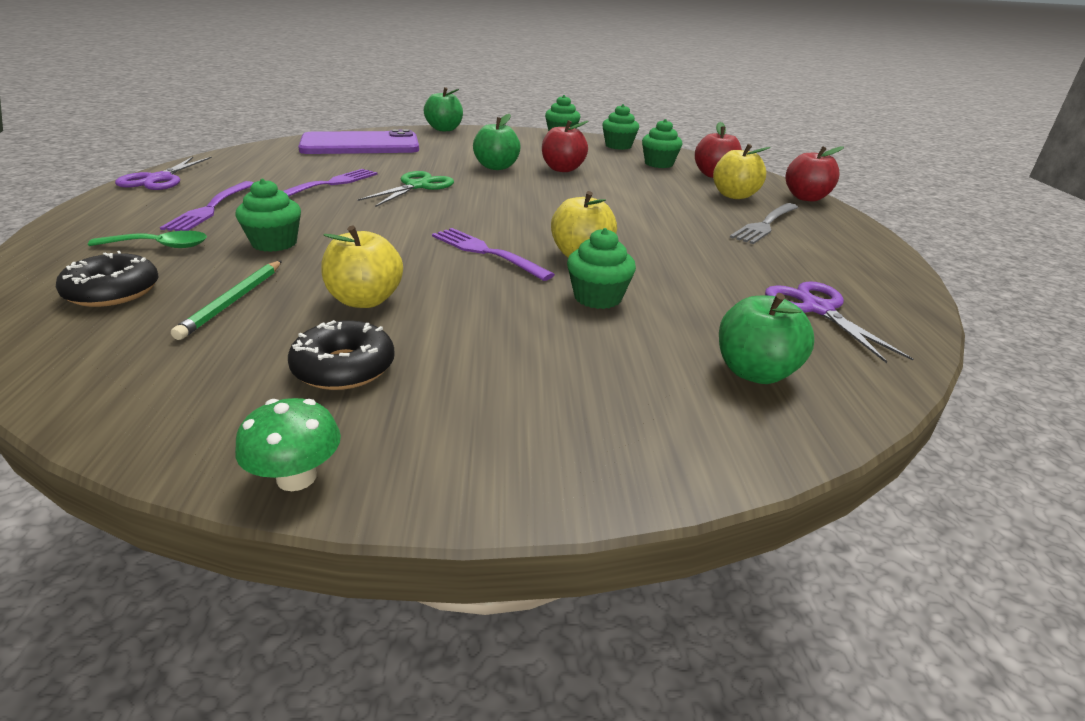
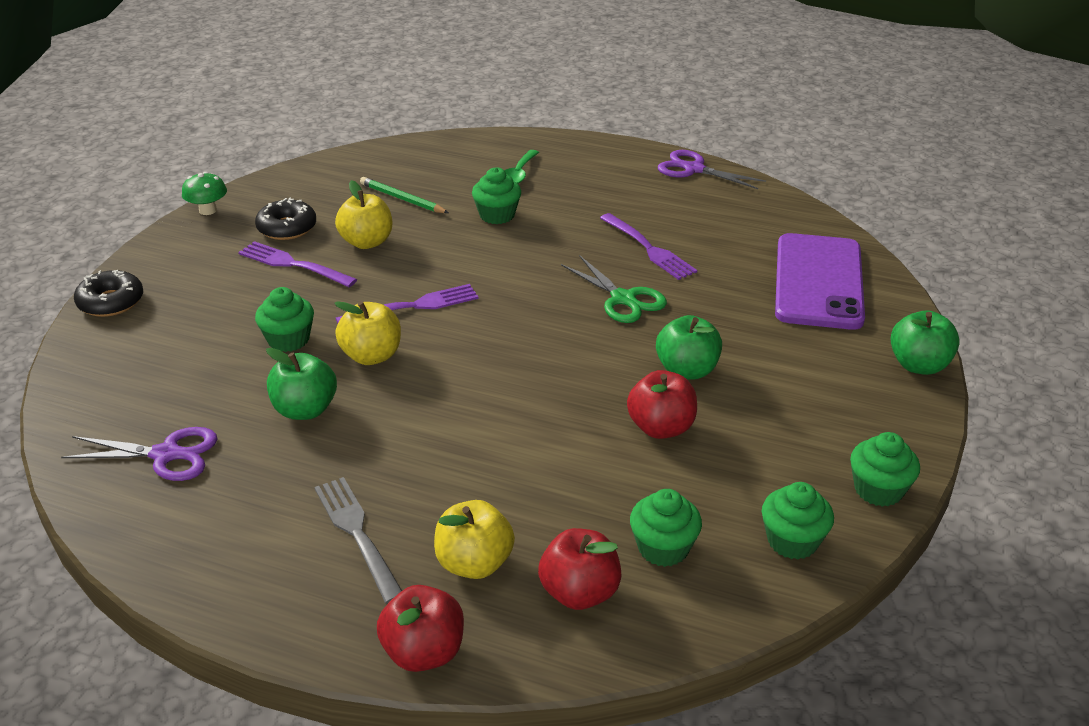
camera: 115 degrees right, 5 degrees up
black donut [56,251,158,307] -> black donut moved to [74,270,143,317]
purple fork [160,181,254,231] -> purple fork moved to [238,241,357,287]
green apple [719,293,814,384] -> green apple moved to [266,348,337,420]

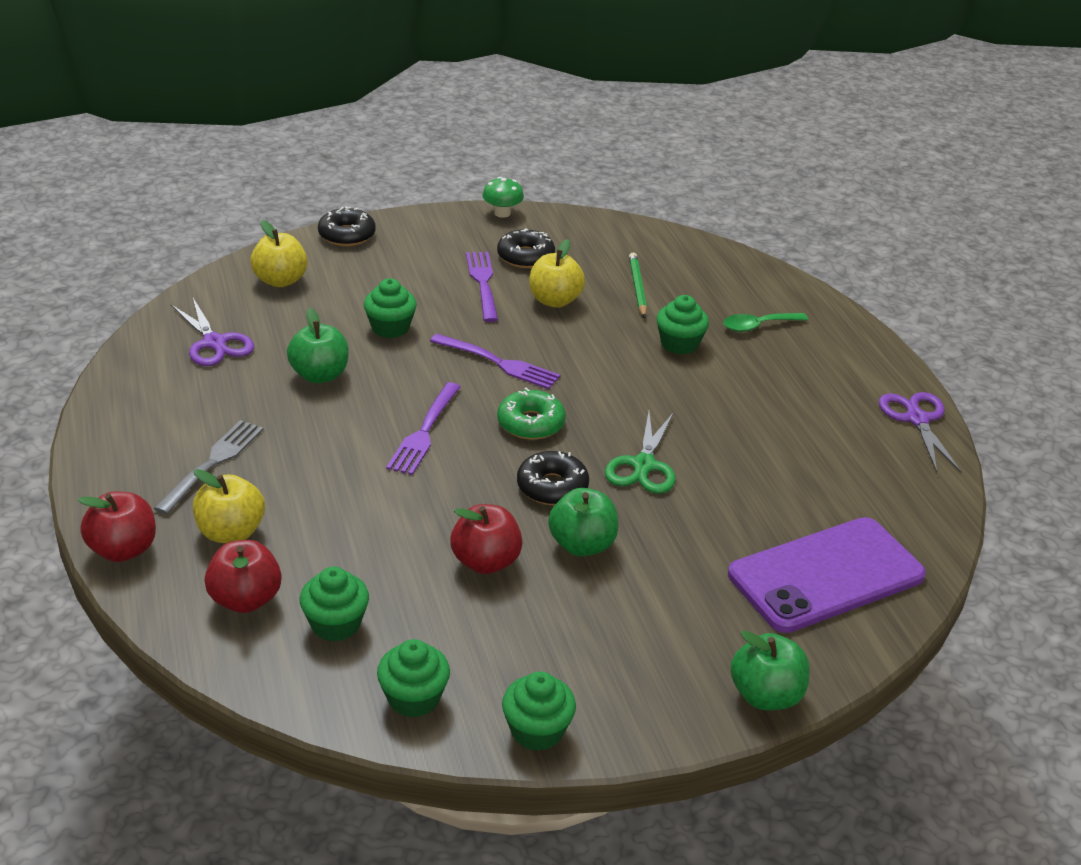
camera: 50 degrees right, 0 degrees up
yellow apple [334,301,401,365] -> yellow apple moved to [250,220,308,287]
purple fork [600,213,698,280] -> purple fork moved to [386,382,461,475]
none -> green donut [497,388,566,440]
none -> black donut [517,451,589,505]

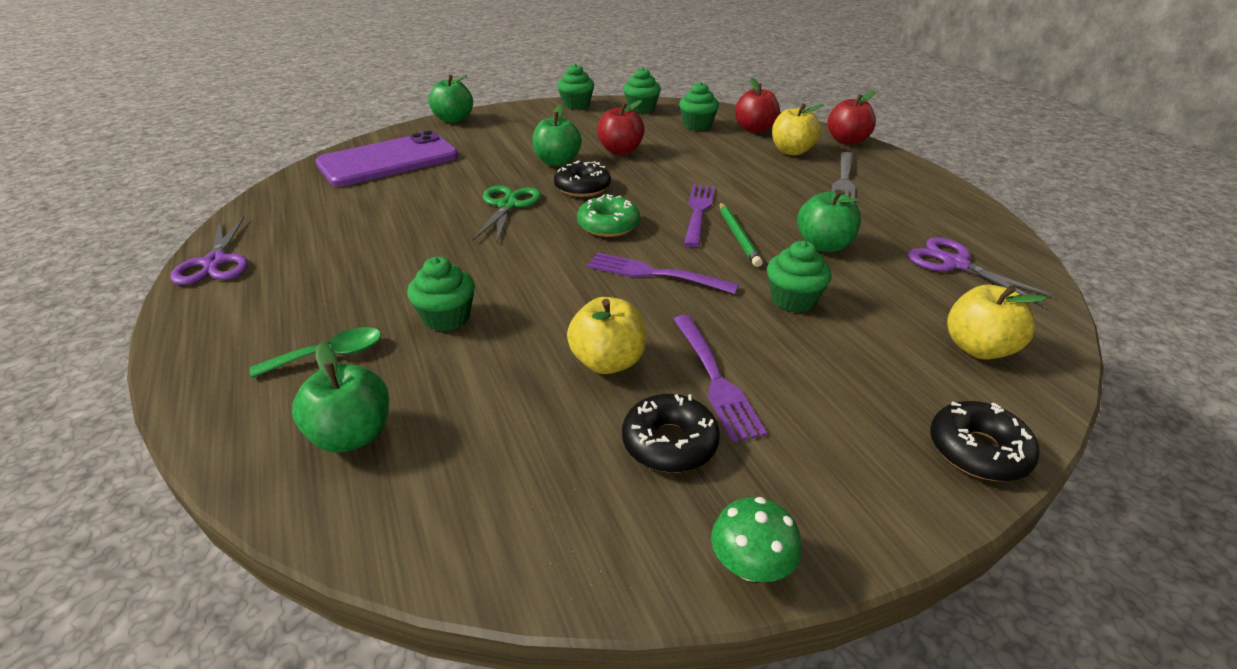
camera: 175 degrees right, 0 degrees up
green pencil [629,252,647,318] -> green pencil moved to [719,202,763,267]
none -> green apple [292,342,389,453]

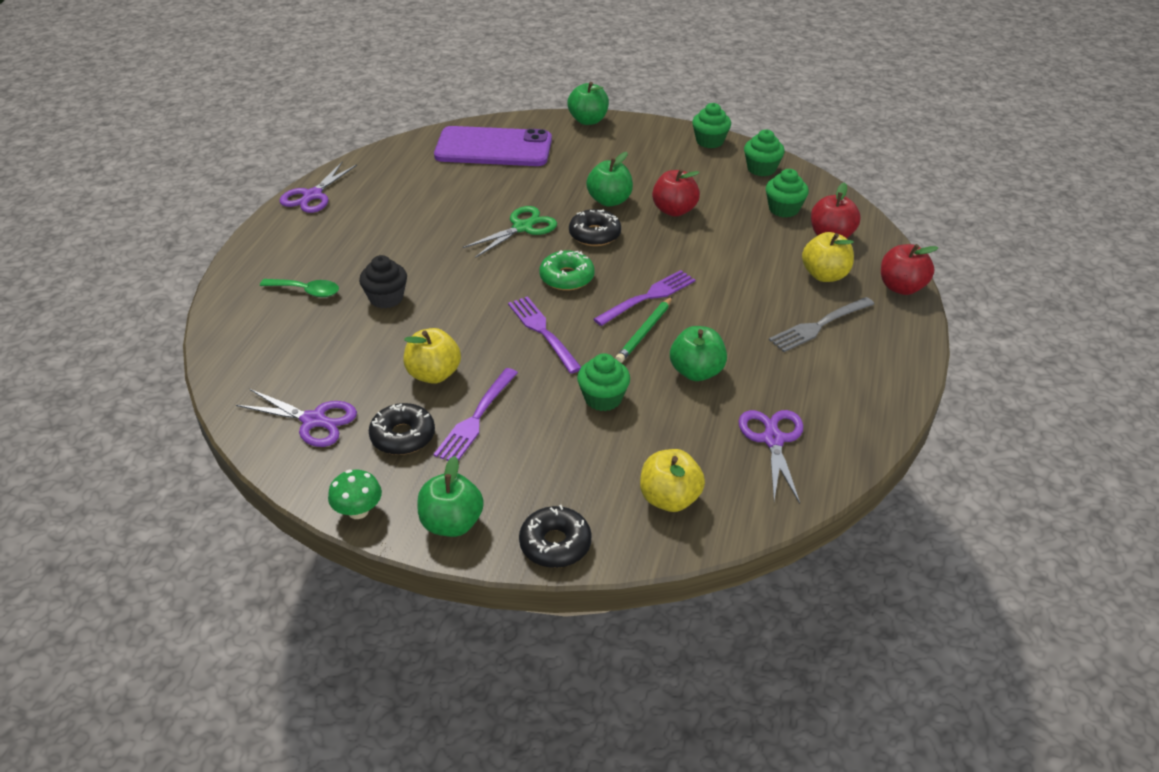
camera: 40 degrees right, 5 degrees up
green apple [292,342,389,453] -> green apple moved to [417,456,484,537]
green cupcake [407,257,475,331] -> black cupcake [359,255,407,309]
none -> purple scissors [236,389,357,447]

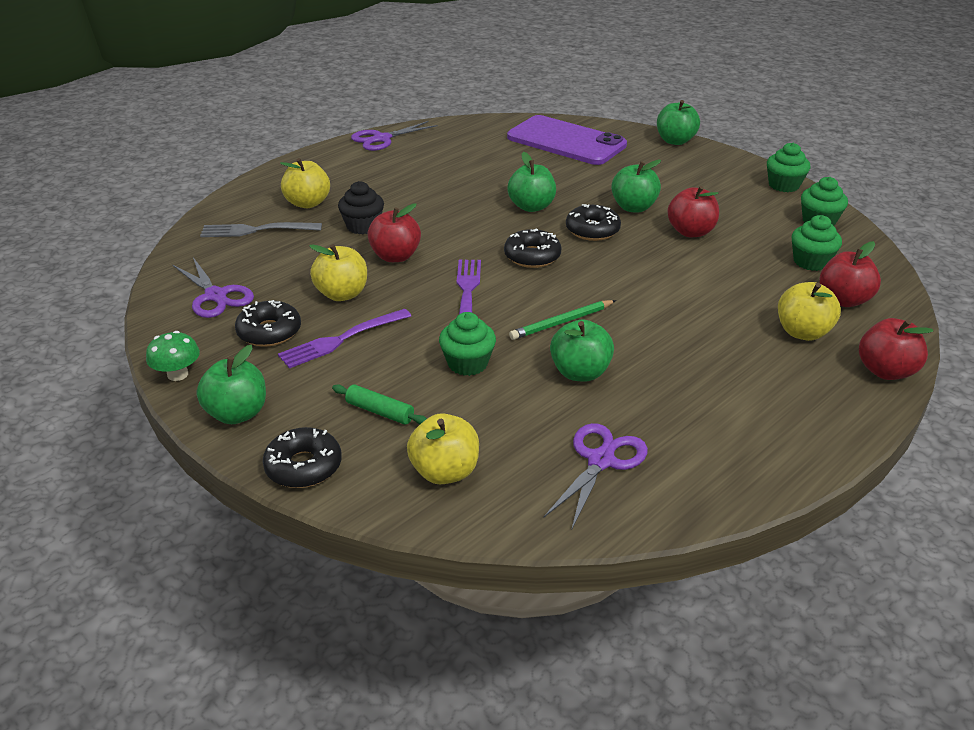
camera: 30 degrees right, 5 degrees down
green spoon [260,279,339,297] -> yellow apple [280,158,330,208]
green scissors [463,206,557,258] -> green apple [507,152,556,212]
green donut [539,250,594,290] -> black donut [504,228,561,268]
purple fork [594,270,696,326] -> none
grey fork [769,297,874,352] -> grey fork moved to [200,222,322,237]
none -> green rolling pin [332,384,427,425]
none -> red apple [367,203,421,262]

